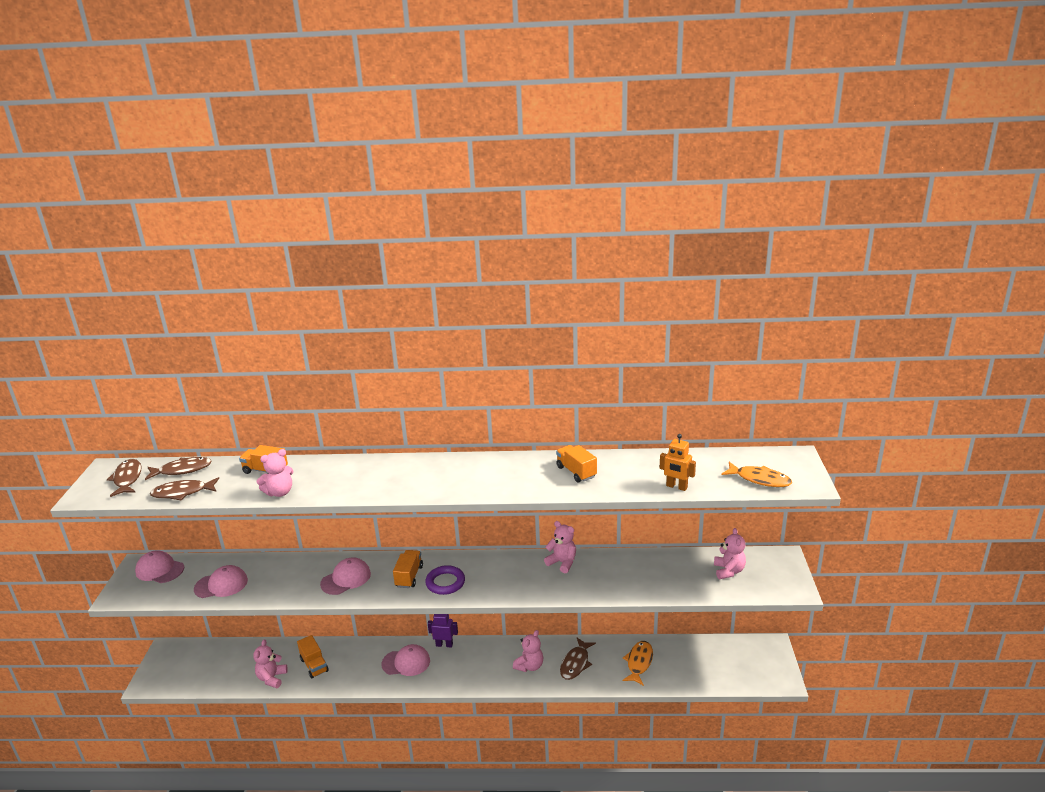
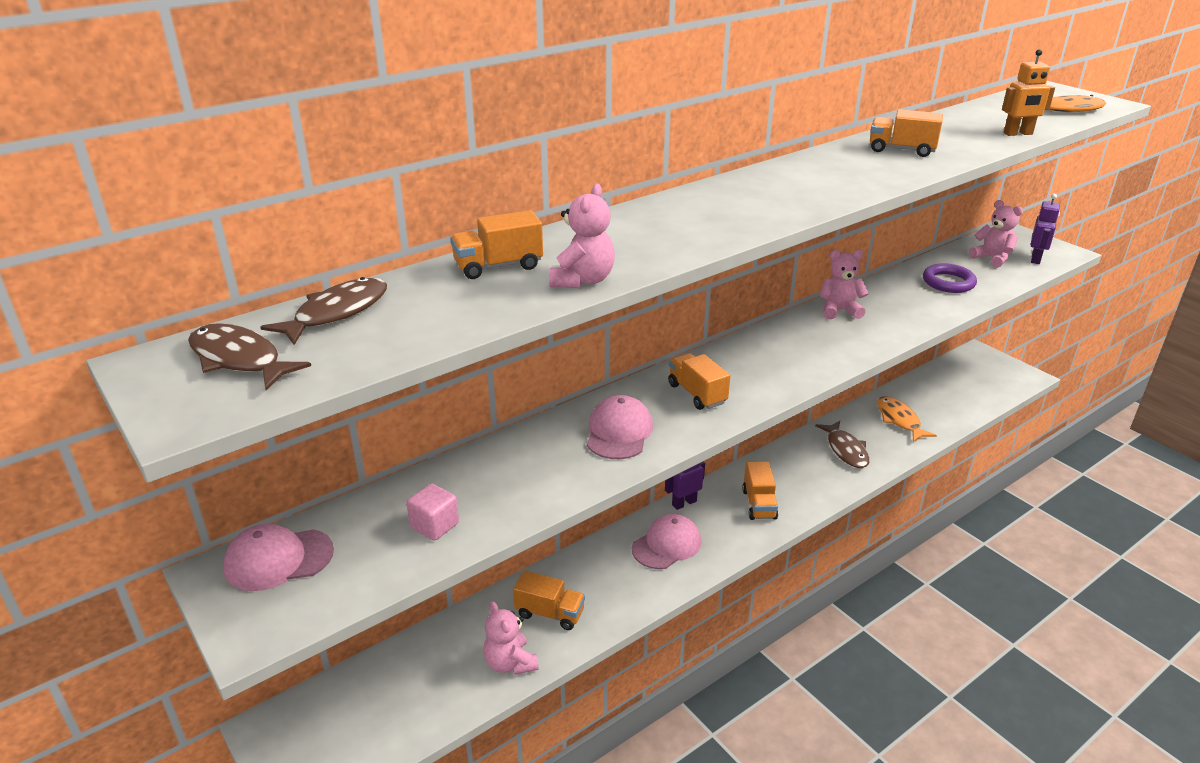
camera: 40 degrees left, 5 degrees up
brown fish [150,477,219,500] -> none
pink cap [194,565,248,598] -> pink cube [406,483,459,541]
purple ring [425,565,465,595] -> purple ring moved to [923,263,977,293]
pink teddy bear [513,630,543,672] -> none
none -> orange truck [742,462,778,520]
none -> purple robot [1031,194,1060,264]

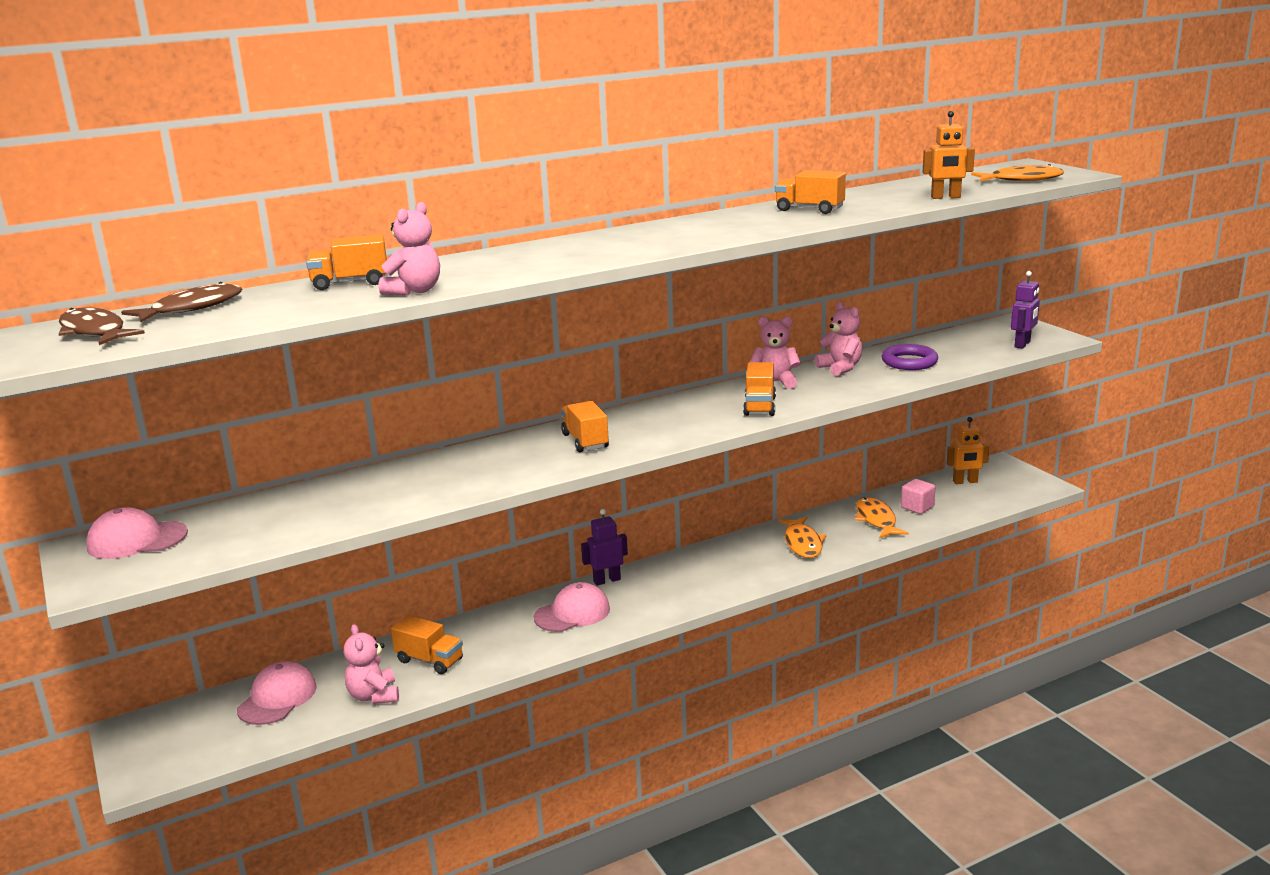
camera: 10 degrees right, 10 degrees down
pink cube [406,483,459,541] -> pink cube moved to [901,479,935,514]
pink cap [587,395,653,459] -> pink cap moved to [237,661,317,725]
orange truck [742,462,778,520] -> orange truck moved to [743,362,776,416]
brown fish [815,421,869,468] -> orange fish [778,517,826,558]
pink teddy bear [969,200,1023,268] -> pink teddy bear moved to [815,302,862,376]
none -> orange robot [947,417,989,484]

